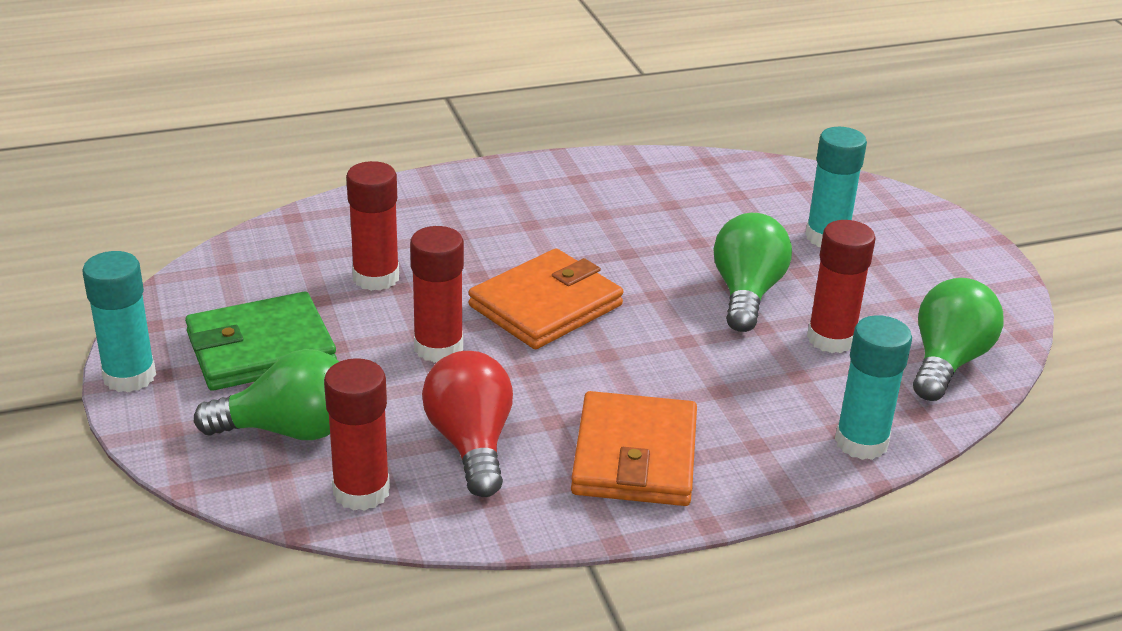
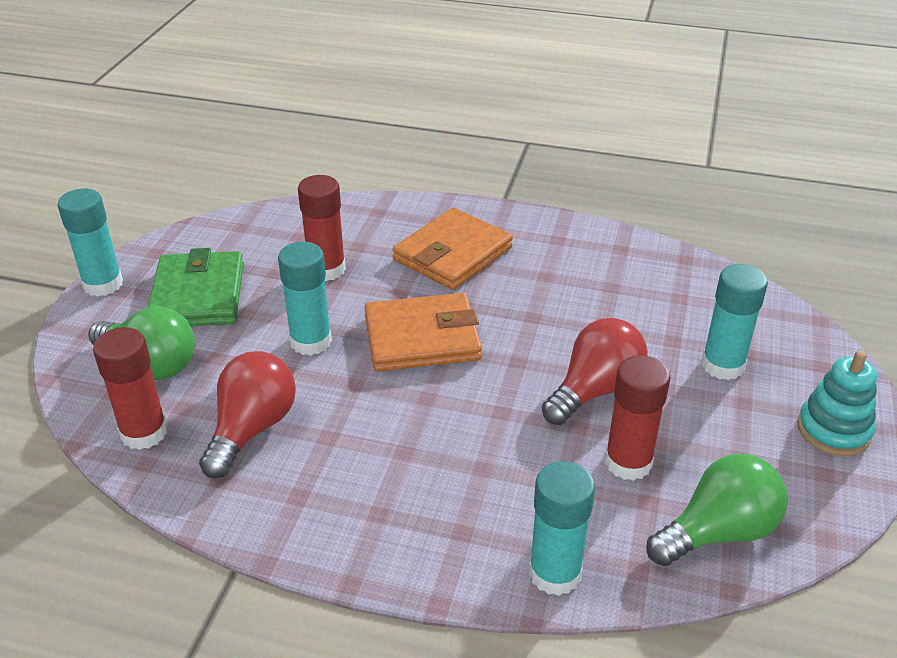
camera: 35 degrees right, 5 degrees up
green wallet [185,292,337,391] -> green wallet turned 75 degrees clockwise [147,248,244,326]
red glue stick [410,226,464,363] -> turquoise glue stick [278,242,332,356]
orange wallet [571,391,697,506] -> orange wallet moved to [393,208,513,290]
green light bulb [713,213,792,332] -> red light bulb [542,318,648,425]
none -> turquoise stacking toy [797,350,877,456]

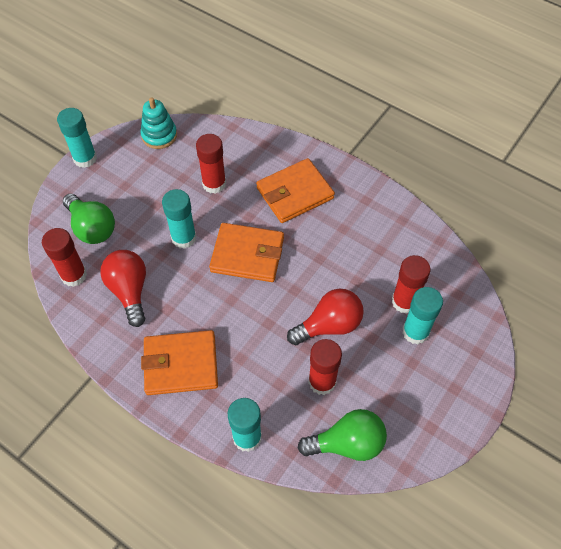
camera: 20 degrees right, 20 degrees up
green wallet [147,248,244,326] -> none
red light bulb [199,351,296,478] -> red light bulb turned 60 degrees counterclockwise [100,250,146,327]
turquoise stacking toy [797,350,877,456] -> turquoise stacking toy moved to [140,97,177,149]
none -> orange wallet [141,330,218,395]
none -> red glue stick [392,255,431,314]

